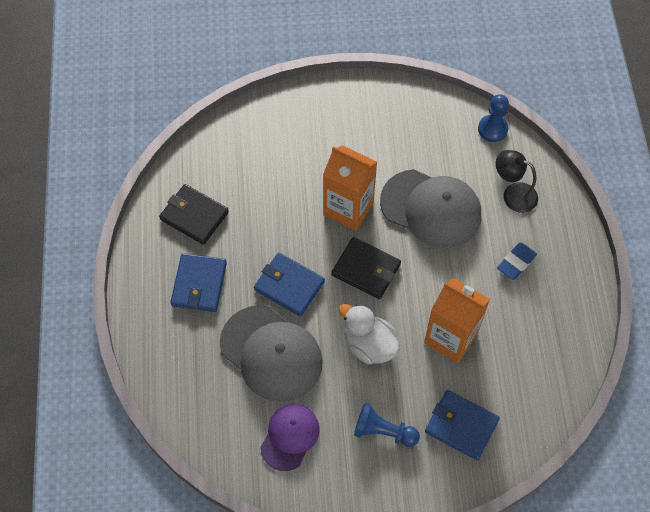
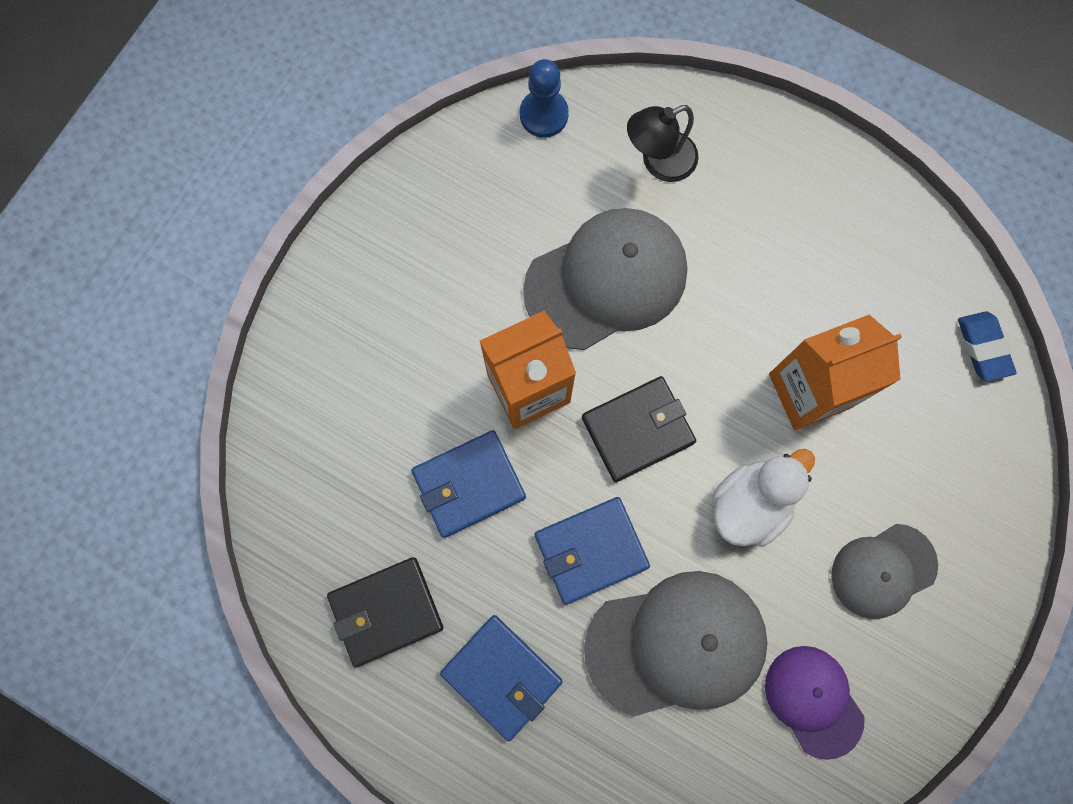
camera: 55 degrees left, 15 degrees up
white duck [339,304,399,364] -> white duck turned 150 degrees clockwise [713,449,815,547]
blue pawn [354,403,420,447] -> grey cap [831,524,938,619]
blue wallet [425,390,500,460] -> blue wallet moved to [411,430,526,538]
blue eraser [497,242,537,280] -> blue eraser moved to [958,311,1016,381]

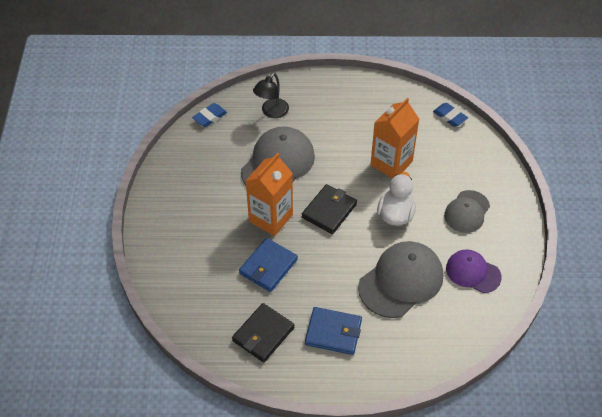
camera: 30 degrees left, 25 degrees down
blue pawn [520,59,569,138] -> blue eraser [192,103,227,127]
blue wallet [535,497,650,605] -> none

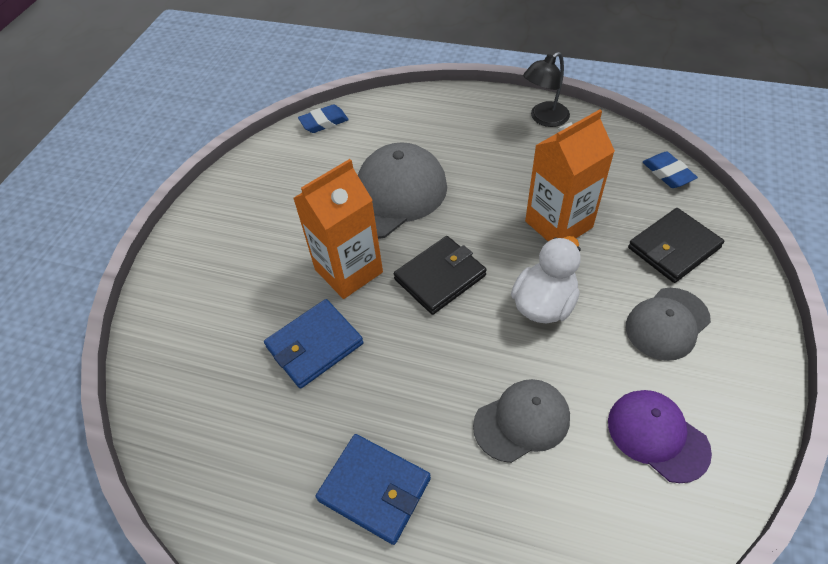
camera: 20 degrees right, 0 degrees up
black wallet [232,303,294,363] -> black wallet moved to [628,208,724,283]
black lamp [253,73,289,118] -> black lamp moved to [523,52,570,127]
grey cap [358,241,443,318] -> grey cap [473,379,570,463], size x0.61

